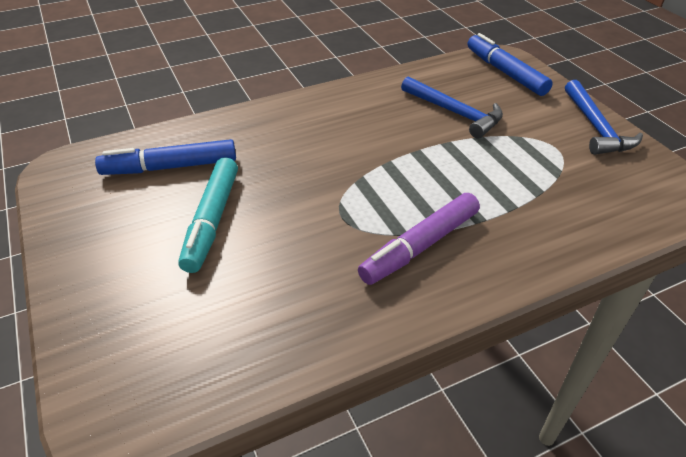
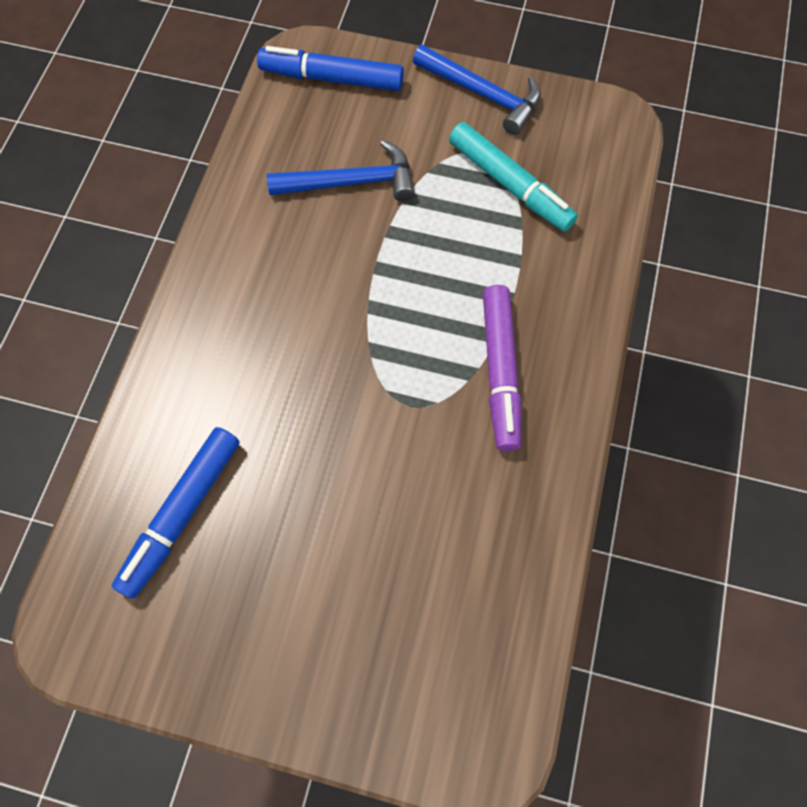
camera: 50 degrees left, 25 degrees up
turquoise marker [178,157,238,273] -> turquoise marker moved to [449,122,578,232]

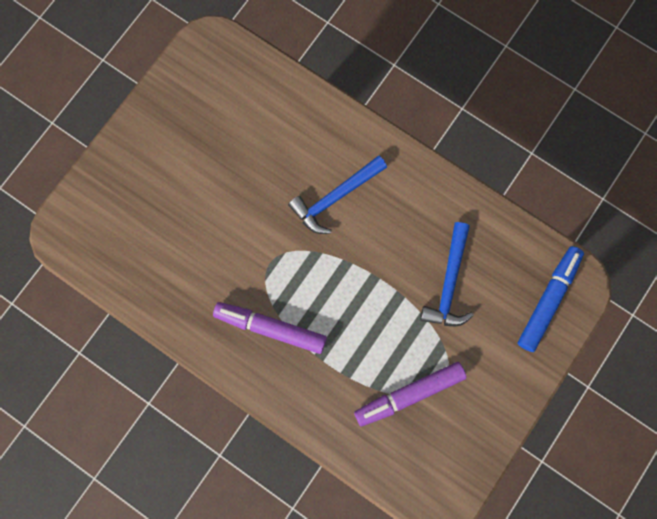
camera: 110 degrees right, 10 degrees up
blue marker [112,427,239,599] -> none
blue hammer [413,45,541,135] -> blue hammer moved to [288,156,387,234]
turquoise marker [449,122,578,232] -> purple marker [354,362,467,426]

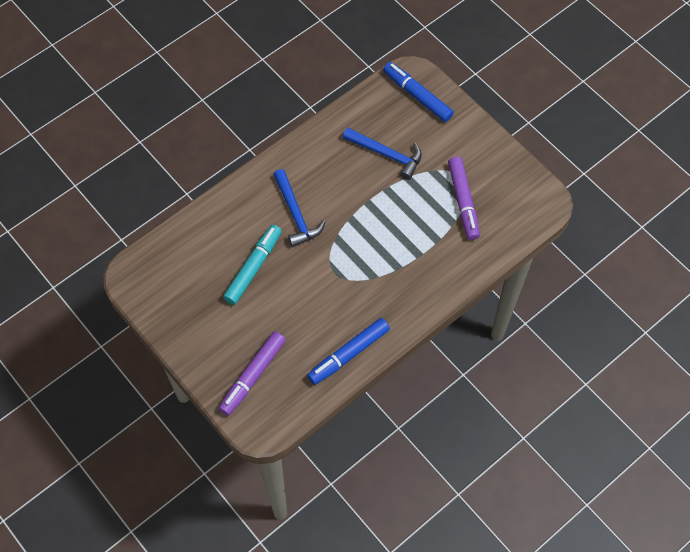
camera: 75 degrees left, 15 degrees down
purple marker [213,302,327,354] -> purple marker moved to [219,332,286,416]
none -> turquoise marker [223,225,282,305]
none -> blue marker [307,318,390,385]

